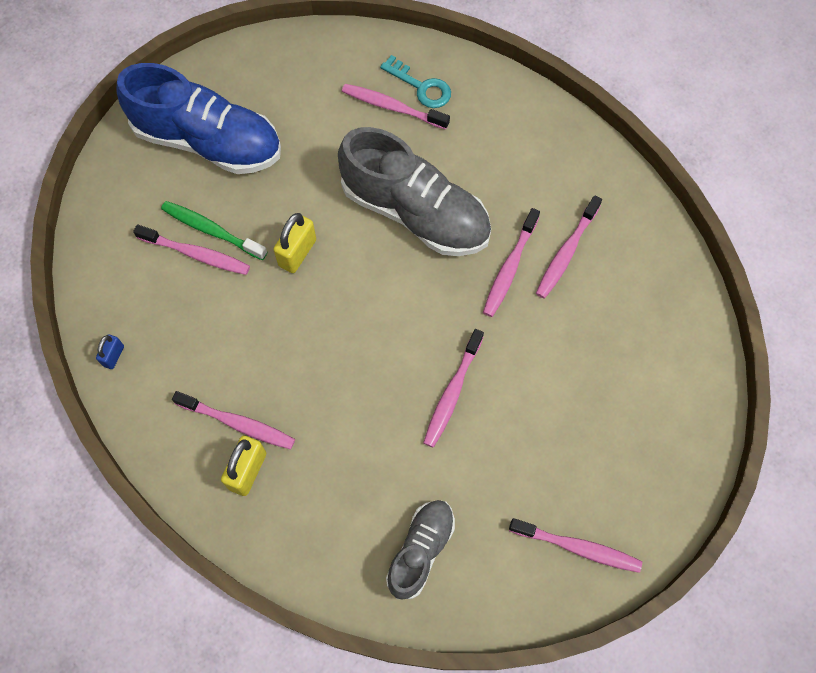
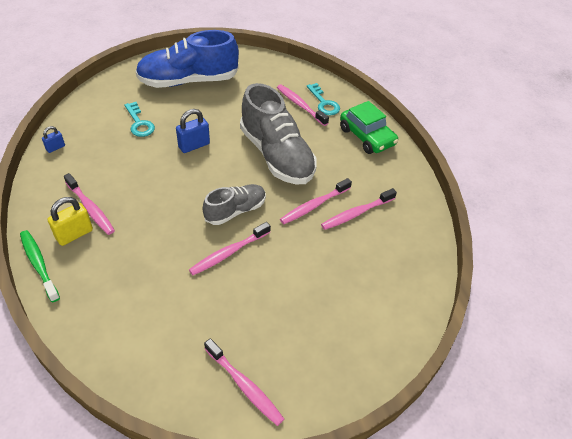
camera: 25 degrees right, 20 degrees down
blue shoe [116,63,281,174] -> blue shoe turned 120 degrees clockwise [135,30,239,88]
pink toothbrush [133,224,250,275] -> turquoise key [125,102,155,137]
green toothbrush [161,201,267,260] -> green toothbrush moved to [20,230,60,302]
yellow padlock [273,213,316,273] -> blue padlock [176,109,210,153]
grey shoe [386,500,455,600] -> grey shoe moved to [203,184,266,225]
none -> green car [340,101,398,154]

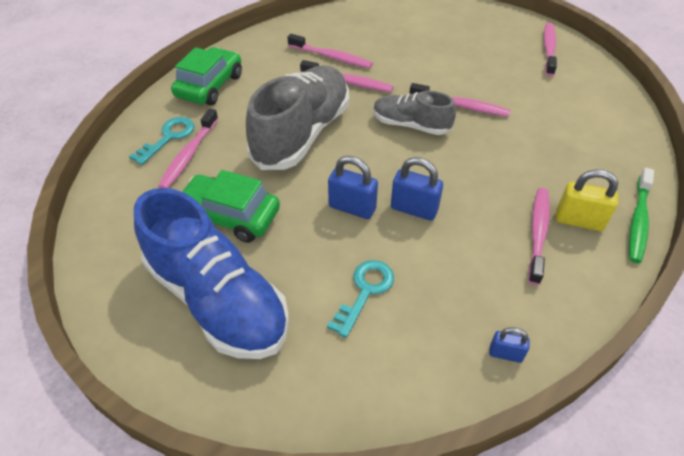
camera: 120 degrees left, 0 degrees up
none -> green car [182,170,280,243]
none -> blue padlock [391,157,443,221]

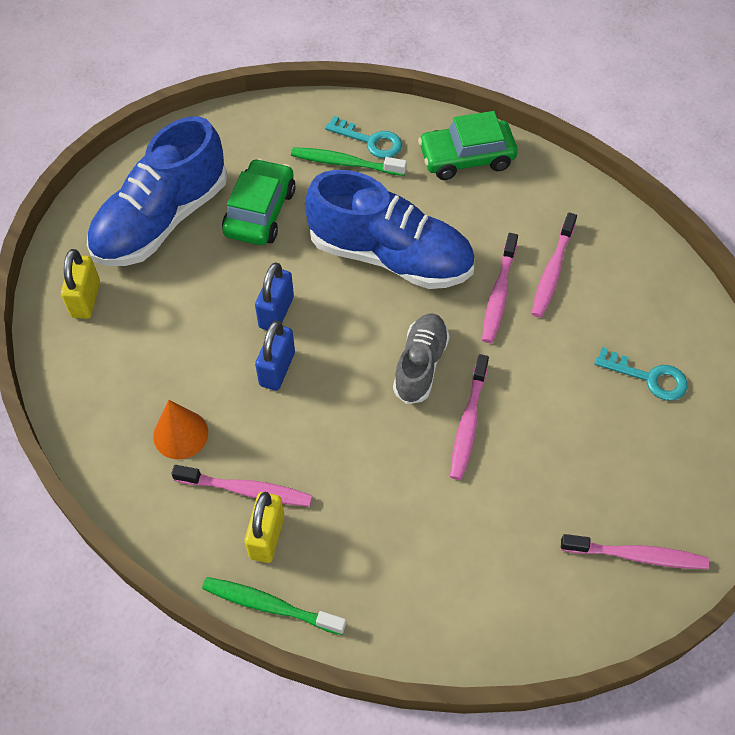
camera: 85 degrees right, 10 degrees up
pink toothbrush [158,109,218,188] -> green toothbrush [291,147,407,176]
green car [171,47,242,105] -> green car turned 150 degrees clockwise [418,111,518,180]
grey shoe [246,65,349,170] -> blue shoe [305,170,474,289]
turquoise key [327,260,394,338] -> turquoise key moved to [594,347,688,400]
blue padlock [489,327,530,363] -> none
none -> yellow padlock [61,249,100,319]
none -> orange cone [153,400,208,459]

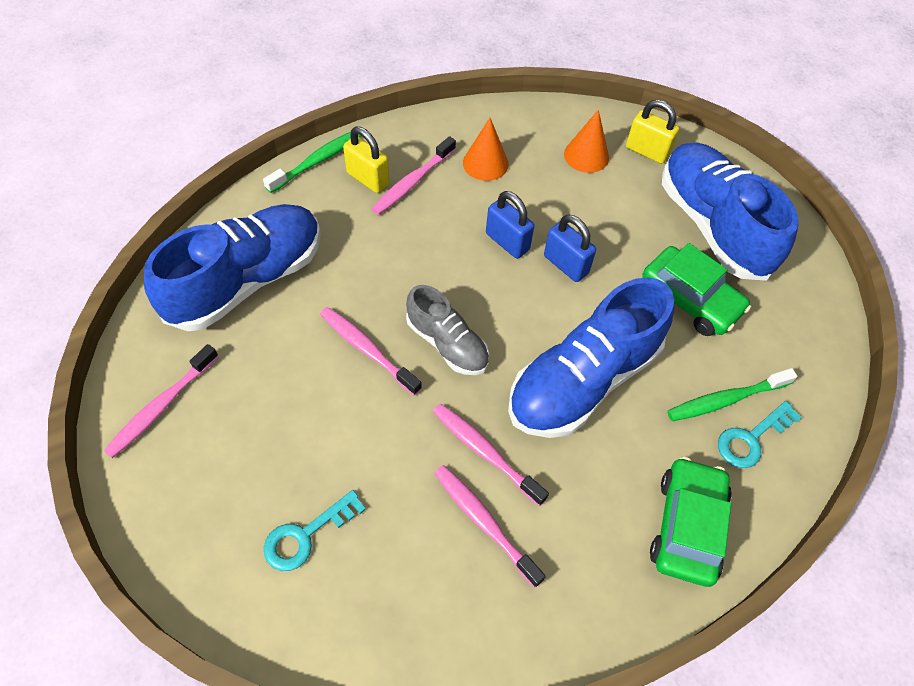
camera: 115 degrees right, 0 degrees up
green toothbrush [291,147,407,176] -> green toothbrush turned 150 degrees counterclockwise [667,368,797,421]
none -> blue shoe [144,204,321,331]
none -> orange cone [564,110,609,173]

